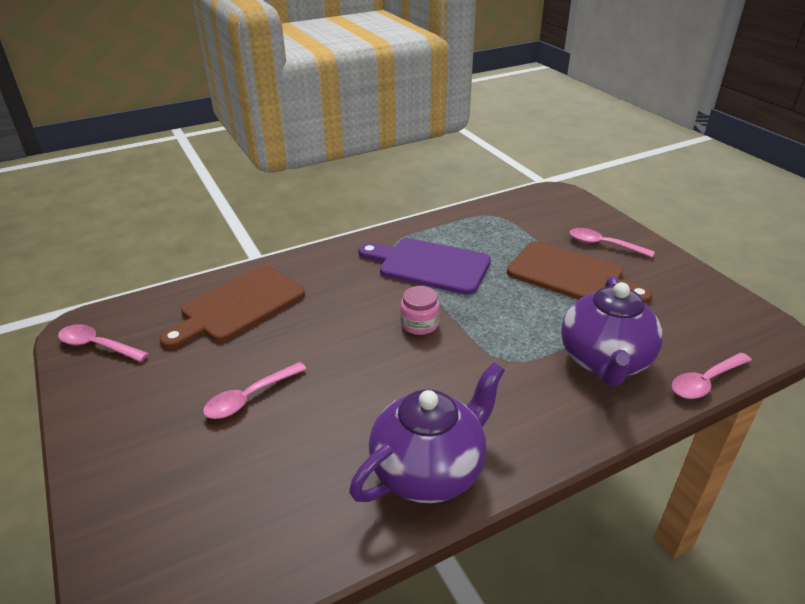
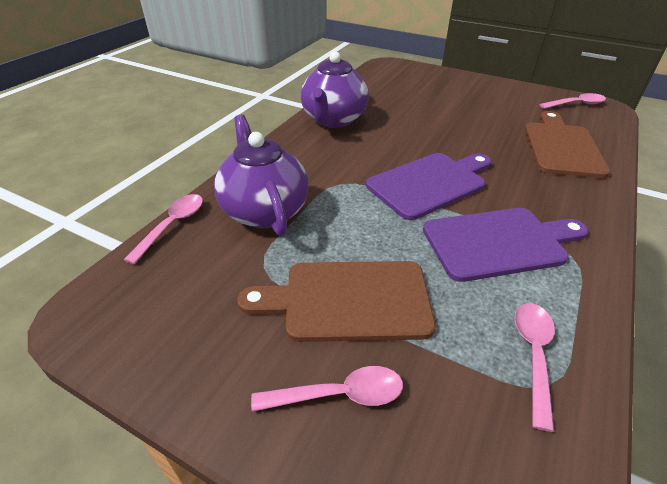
camera: 145 degrees right, 5 degrees up
pink spoon [203,362,306,419] -> pink spoon moved to [515,303,555,432]
pink jar [400,286,440,335] -> purple cutting board [366,153,491,220]

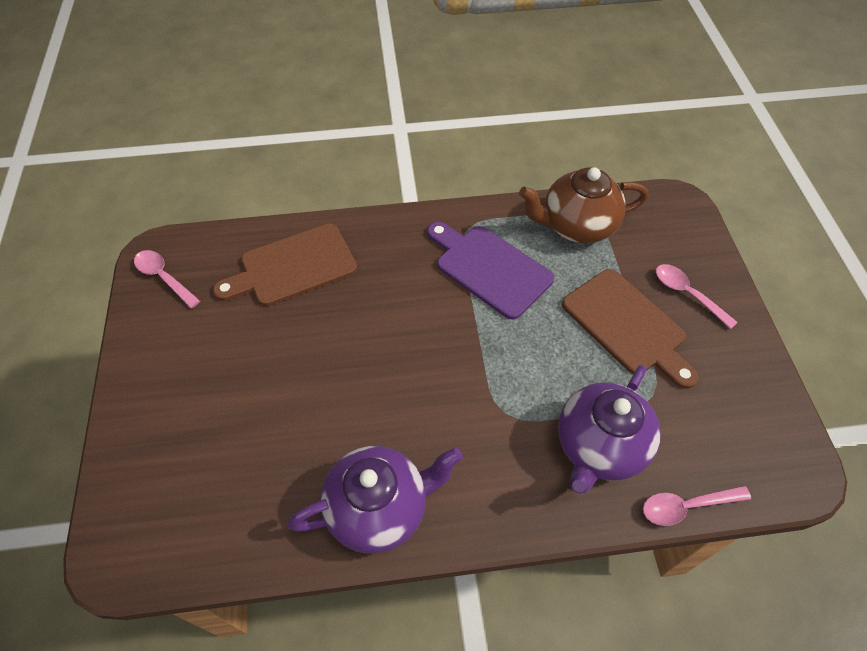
camera: 125 degrees left, 15 degrees up
purple cutting board [366,153,491,220] -> none
pink spoon [515,303,555,432] -> brown teapot [519,167,648,243]

